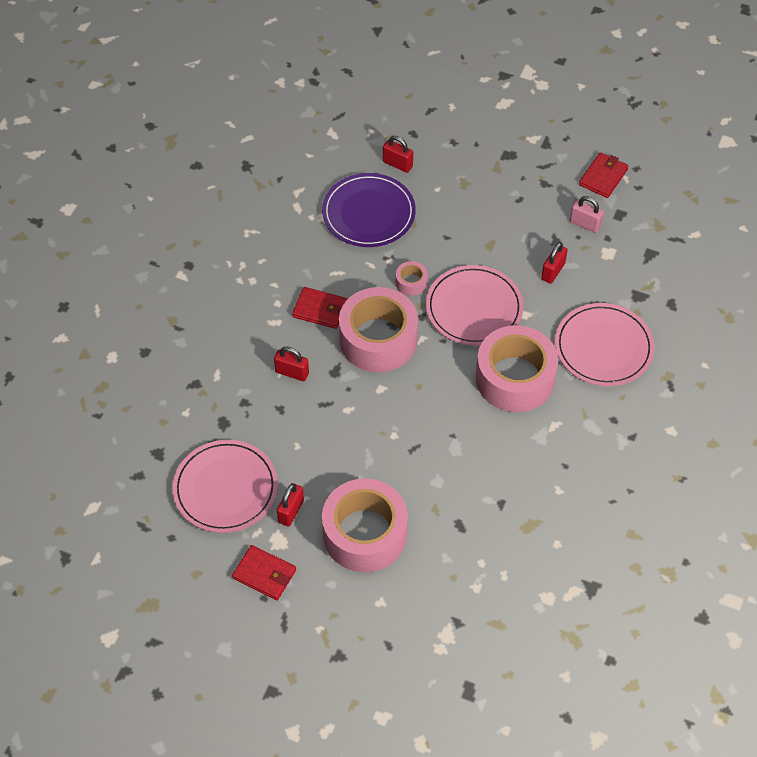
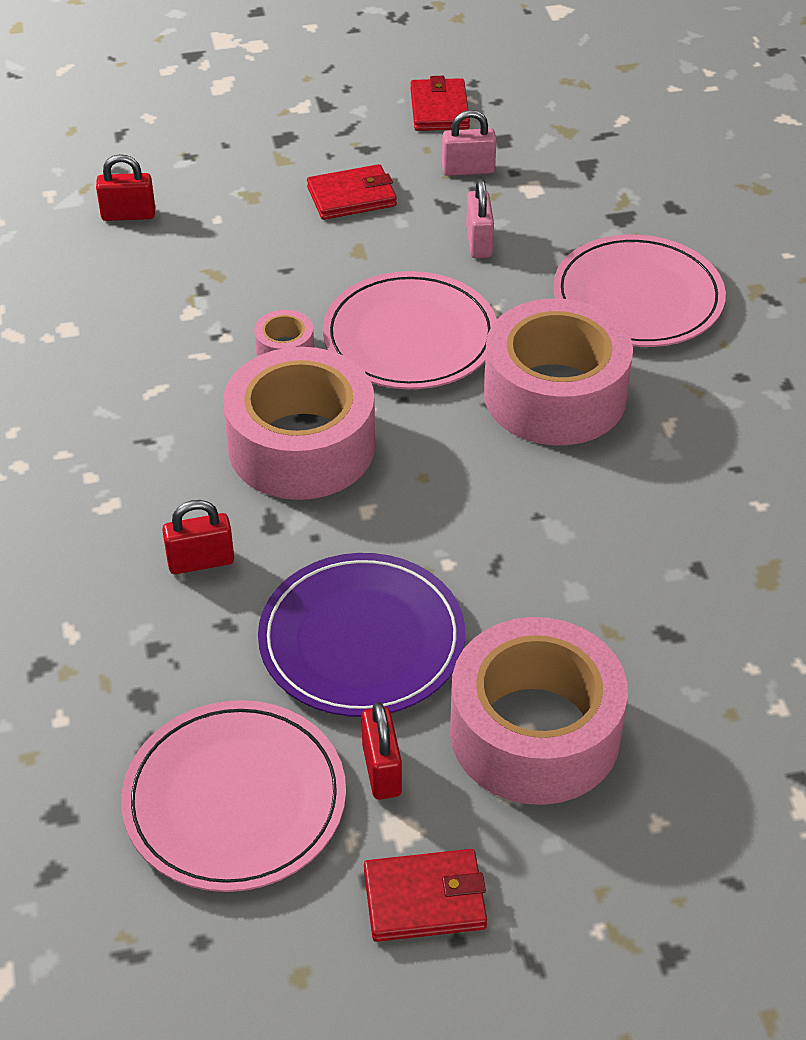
camera: 35 degrees left, 10 degrees down
red wallet [292,287,348,329] -> red wallet moved to [307,164,397,220]
purple plate [322,173,416,247] -> purple plate moved to [258,553,465,717]
red padlock [541,242,568,284] -> pink padlock [466,179,494,258]

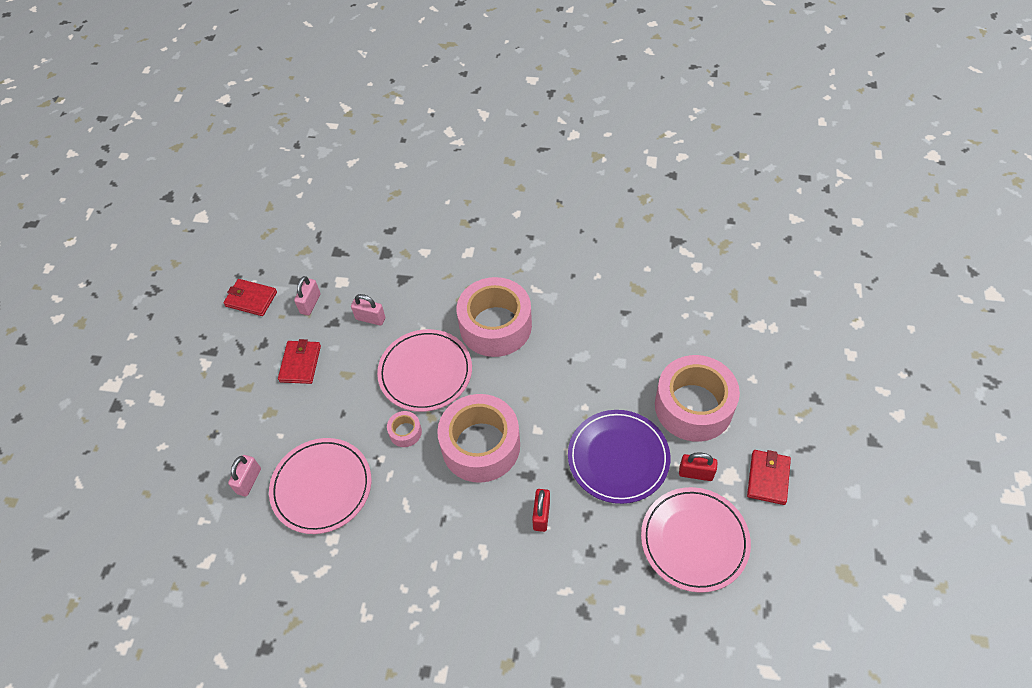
camera: 65 degrees left, 10 degrees up
red padlock [96,154,155,221] -> pink padlock [228,455,261,497]
pink plate [553,234,726,347] -> pink plate moved to [269,438,371,534]

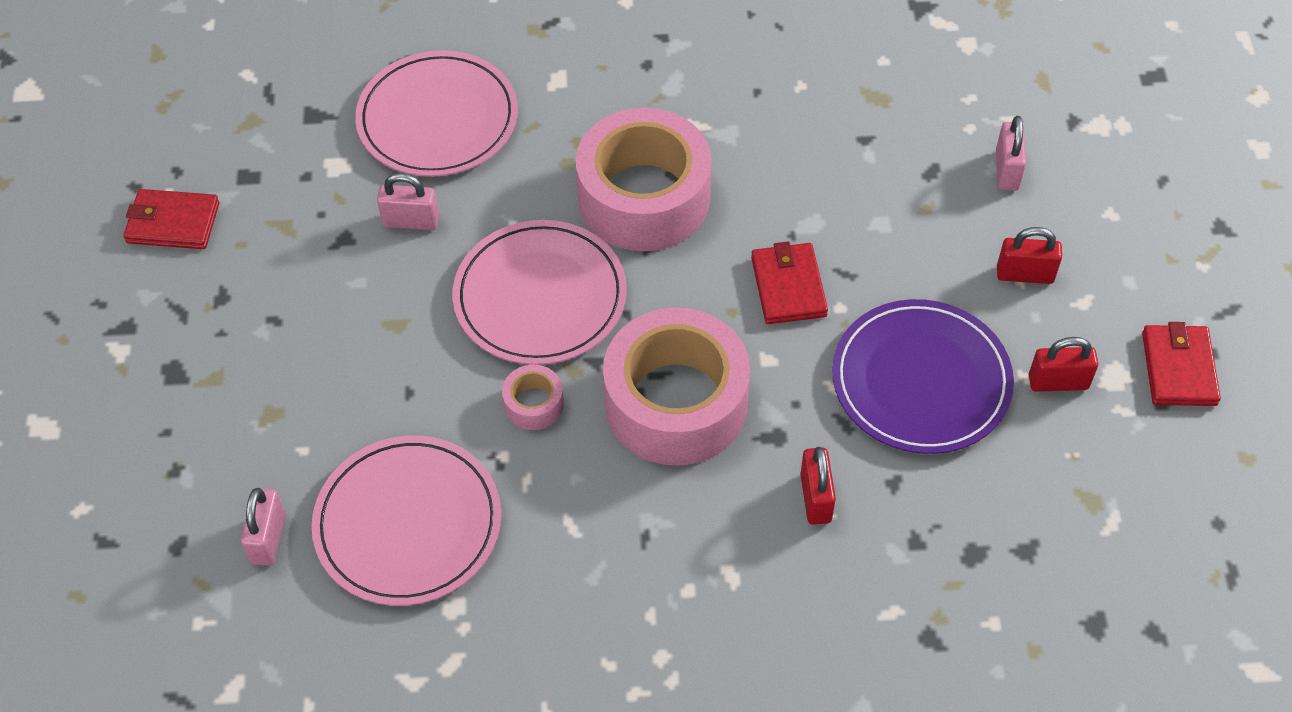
camera: 15 degrees left, 0 degrees up
red wallet [278,339,321,384] -> red wallet moved to [751,241,828,324]
pink padlock [294,276,321,315] -> pink padlock moved to [996,116,1026,191]
pink plate [641,487,751,593] -> pink plate moved to [355,50,518,177]
pink tape [655,355,740,442] -> red padlock [997,227,1062,284]

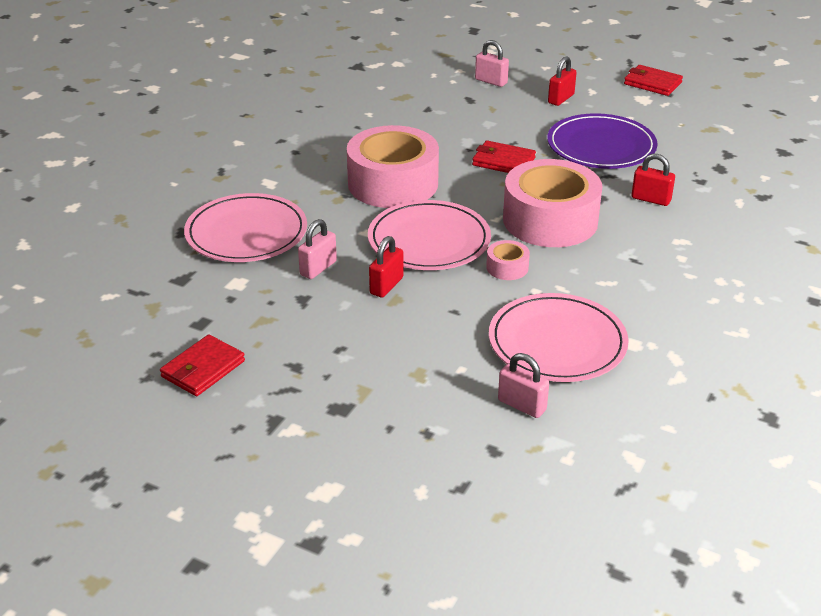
camera: 60 degrees left, 20 degrees down
red padlock [1029,337,1098,392] -> red padlock moved to [369,236,404,298]

